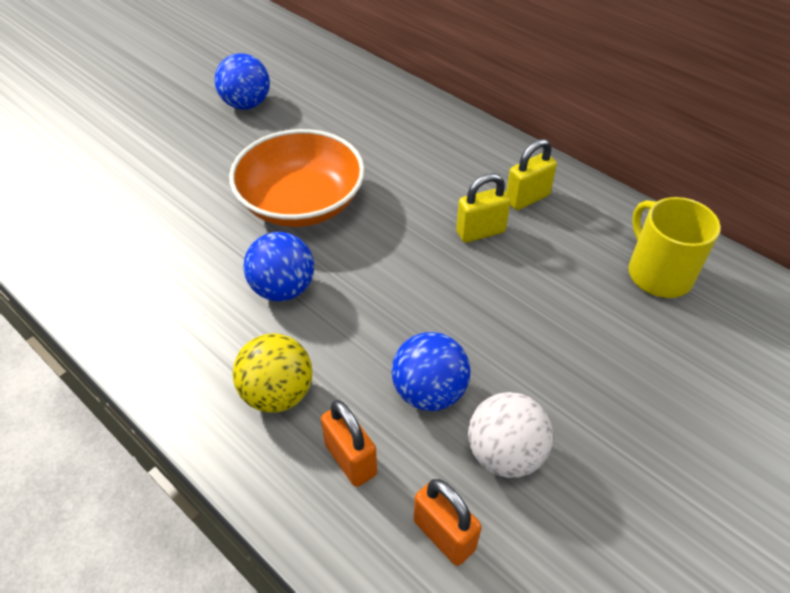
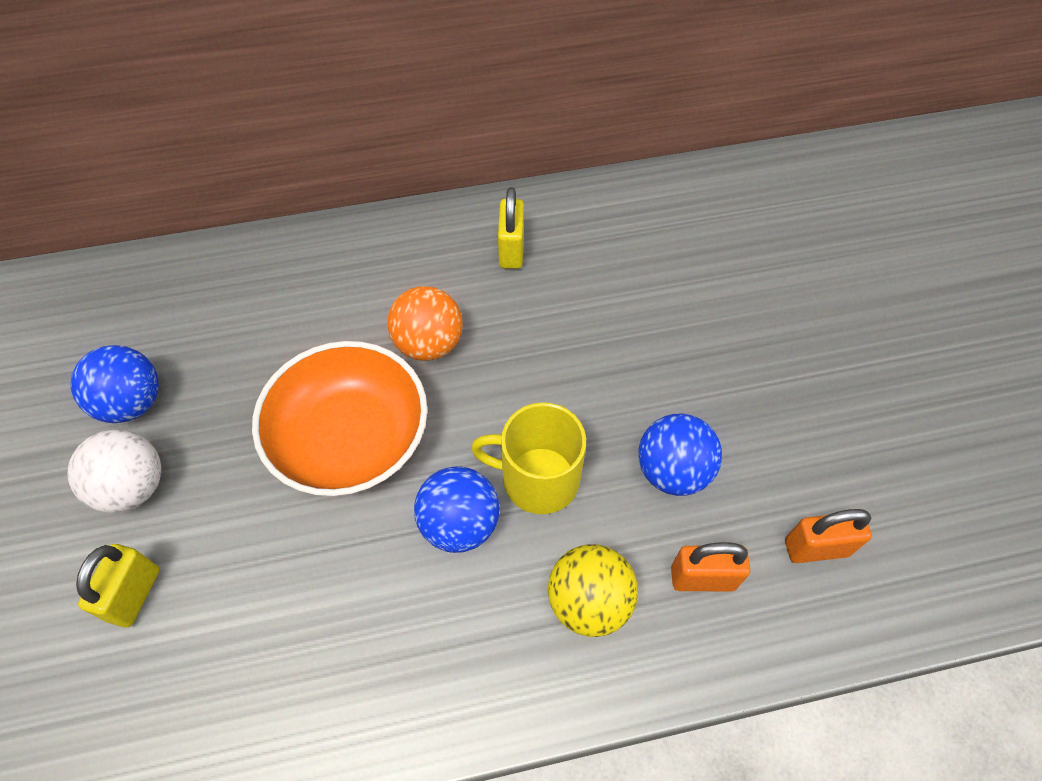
camera: 55 degrees left, 10 degrees up
yellow padlock [456,173,511,243] -> yellow padlock moved to [76,544,160,627]
white ball [468,392,553,478] -> white ball moved to [67,429,161,513]
yellow mug [628,197,721,298] -> yellow mug moved to [471,402,586,514]
none -> orange ball [388,286,463,361]

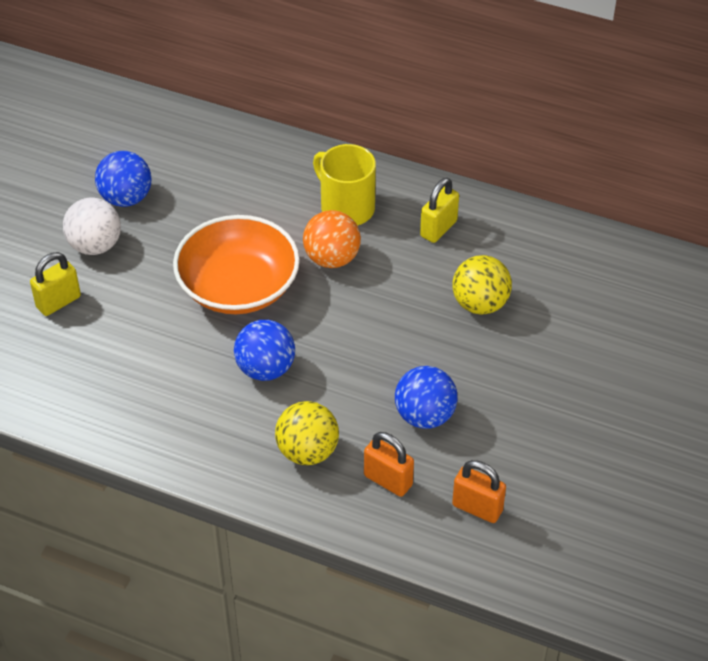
camera: 35 degrees right, 10 degrees down
yellow mug [471,402,586,514] -> yellow mug moved to [313,144,376,226]
none -> yellow ball [453,255,512,314]

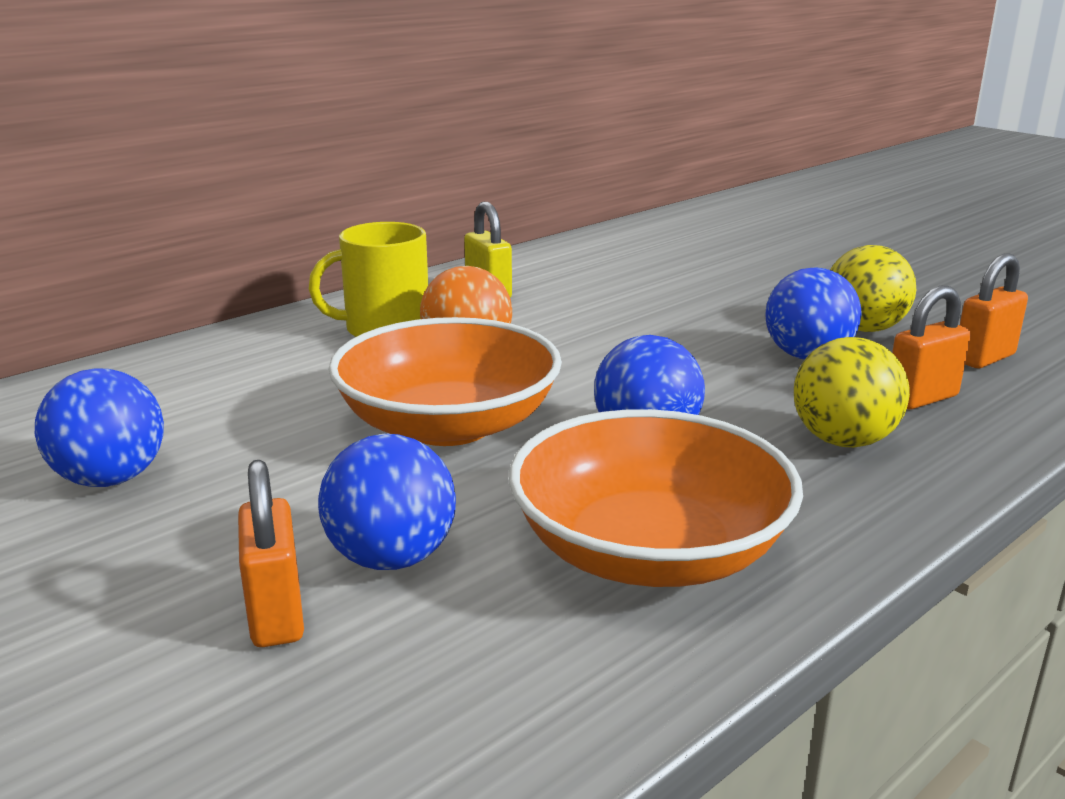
camera: 65 degrees left, 25 degrees down
yellow padlock [30,252,81,316] -> orange padlock [238,460,304,647]
white ball [63,198,121,255] -> none
yellow ball [453,255,512,314] -> yellow ball moved to [831,245,916,332]
none -> blue ball [318,434,456,570]
none -> orange bowl [509,409,803,587]

